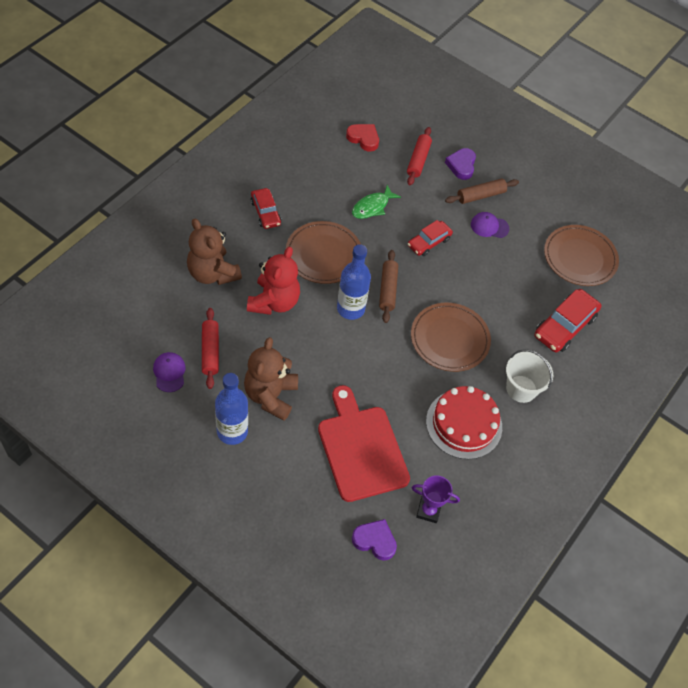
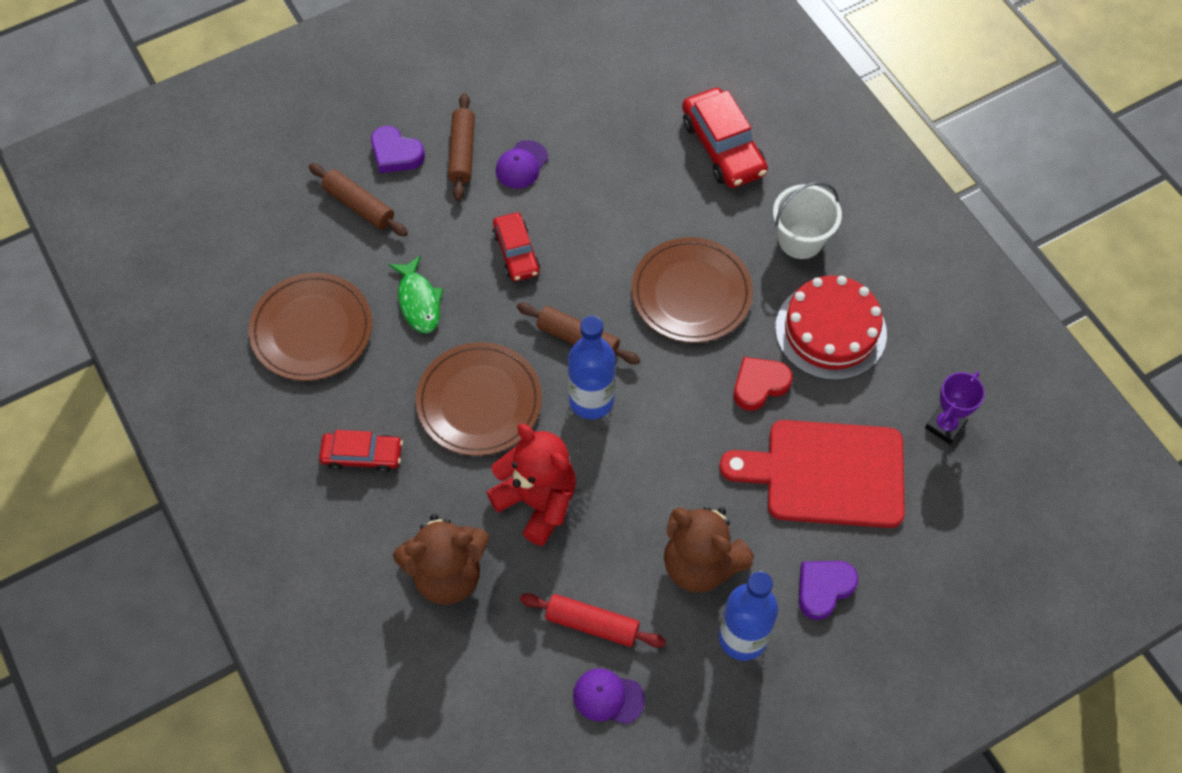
camera: 60 degrees left, 5 degrees up
red heart [346,124,379,152] -> red heart moved to [734,357,792,411]
purple heart [352,519,397,561] -> purple heart moved to [799,561,858,620]
red rolling pin [407,127,432,186] -> brown rolling pin [309,163,408,236]
brown plate [544,225,619,286] -> brown plate moved to [249,273,372,381]

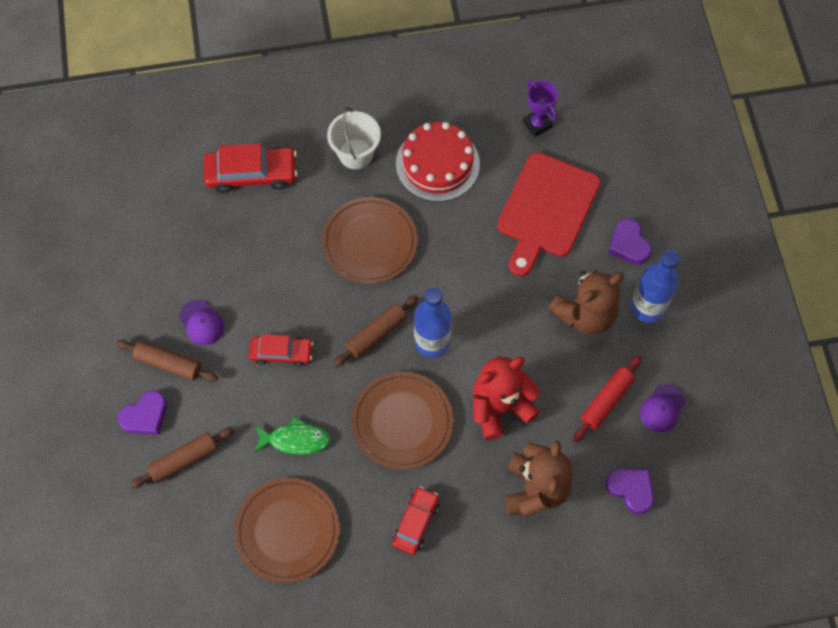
camera: 70 degrees left, 5 degrees up
red heart [734,357,792,411] -> none
none -> purple heart [605,468,654,515]

